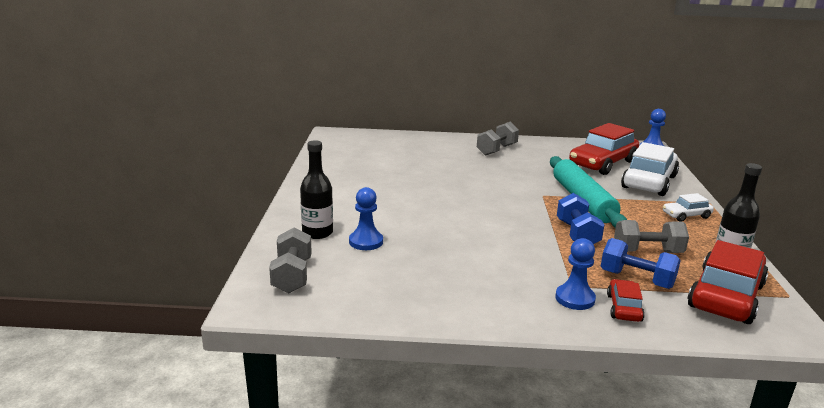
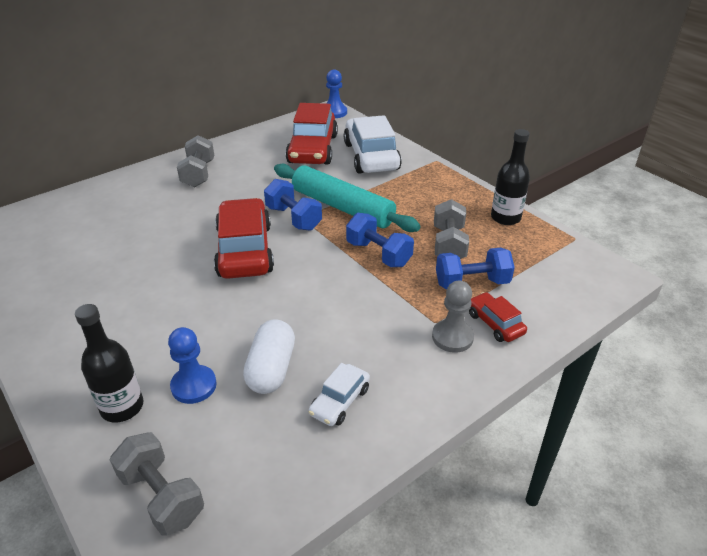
camera: 40 degrees left, 15 degrees up
blue pawn [555,238,596,310] -> grey pawn [432,281,474,353]
grey dumbbell [614,220,689,253] -> grey dumbbell turned 45 degrees counterclockwise [434,199,469,259]
white car [663,193,714,222] -> white car moved to [309,363,370,426]
red car [687,240,768,324] -> red car moved to [214,198,274,279]
none -> white capsule [243,320,295,394]
none -> blue dumbbell [264,179,322,231]

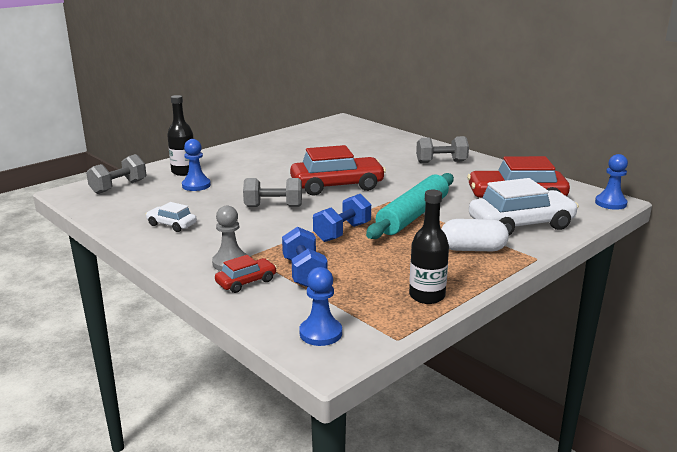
camera: 85 degrees right, 15 degrees down
white capsule [243,320,295,394] -> white capsule moved to [441,219,509,251]
blue dumbbell [264,179,322,231] -> none
grey dumbbell [434,199,469,259] -> grey dumbbell moved to [243,178,302,207]
none -> blue pawn [299,267,342,346]

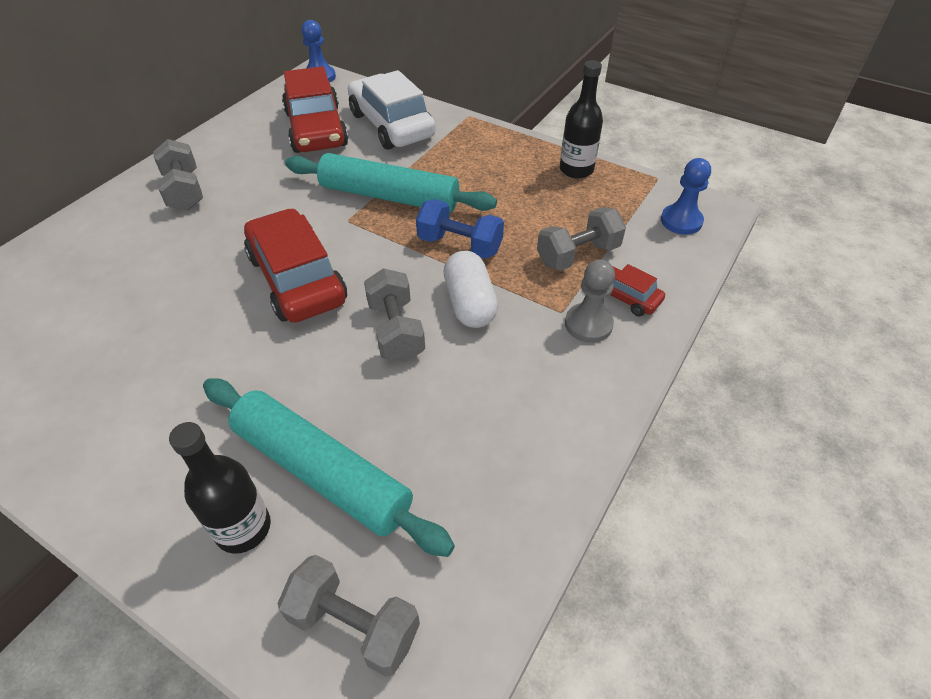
camera: 105 degrees left, 25 degrees up
white car [146,202,197,232] -> none
blue pawn [182,139,211,191] -> turquoise rolling pin [203,378,455,557]
blue dumbbell [282,227,328,287] -> grey dumbbell [537,207,626,271]
white capsule [441,219,509,251] -> white capsule moved to [444,251,498,328]

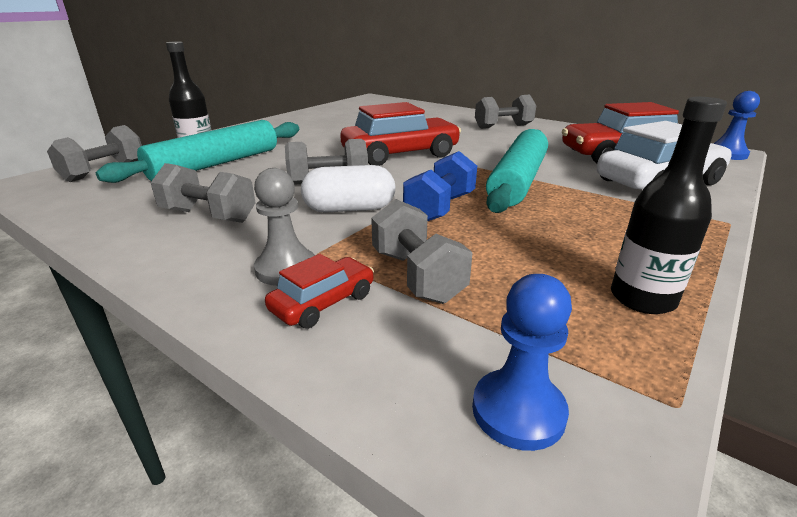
camera: 95 degrees right, 20 degrees down
none -> grey dumbbell [151,163,256,223]

